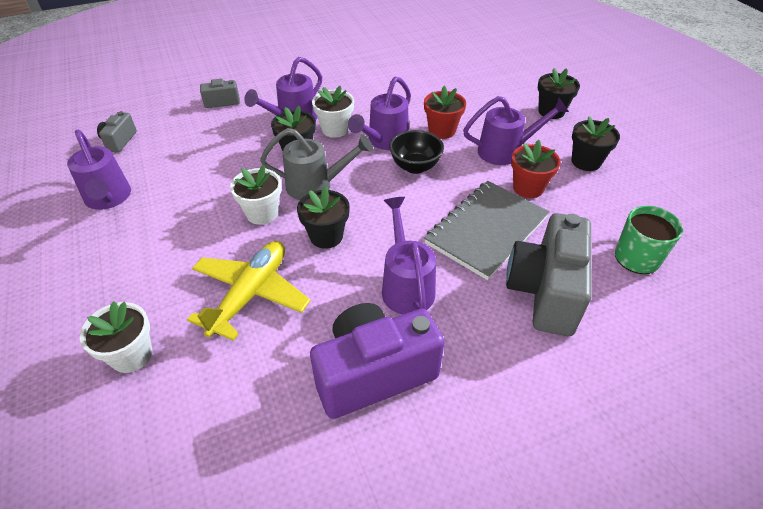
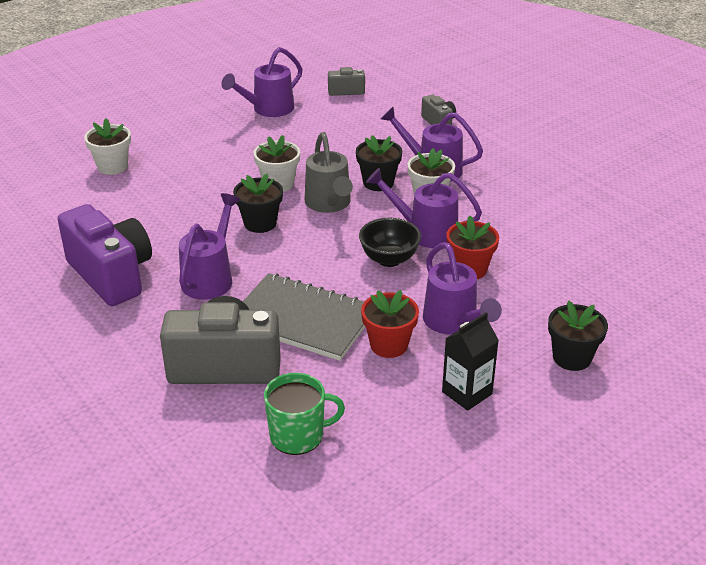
camera: 75 degrees right, 10 degrees down
yellow plane [187,241,311,341] -> none
purple watering can [382,197,436,315] -> purple watering can turned 45 degrees counterclockwise [179,193,240,300]
black flower pot [572,116,620,171] -> black carton [442,312,499,411]

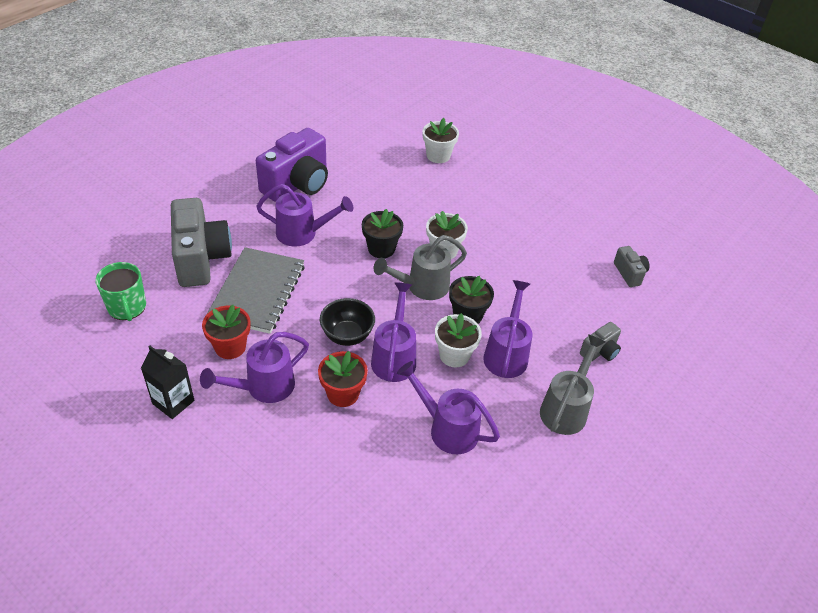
camera: 75 degrees right, 10 degrees up
purple watering can [222,47,303,117] -> purple watering can moved to [397,361,500,454]
black flower pot [548,301,608,371] -> none
none -> grey watering can [540,334,606,435]

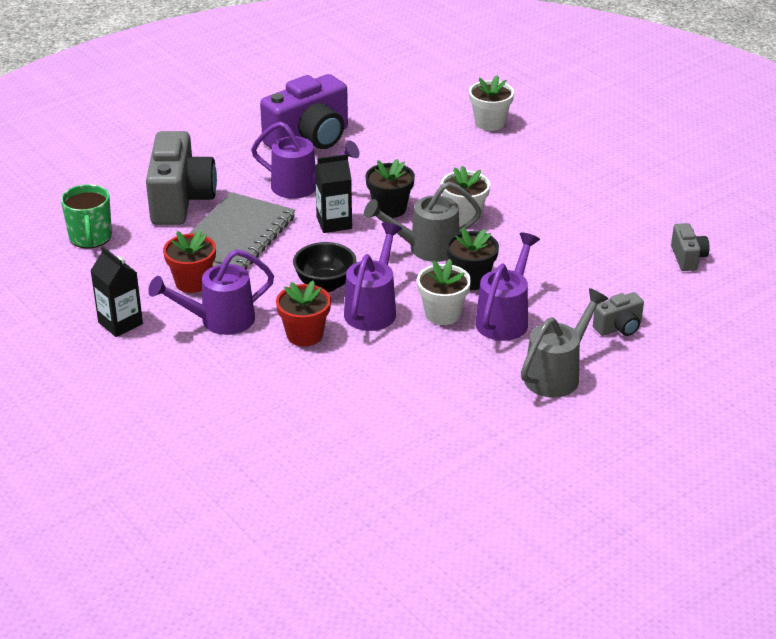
camera: 15 degrees right, 10 degrees down
purple watering can [397,361,500,454] -> none
none -> black carton [315,154,352,233]

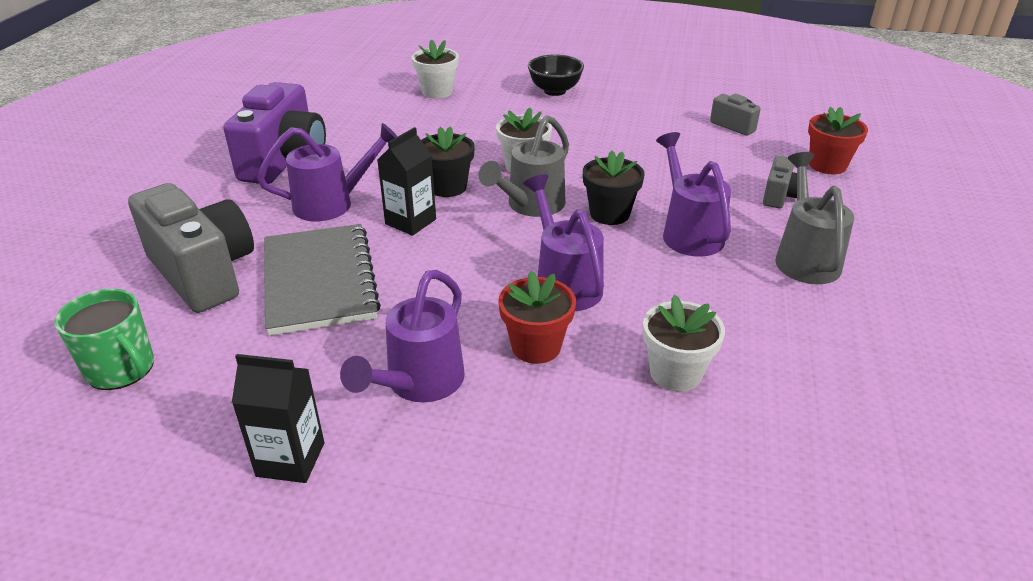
camera: 40 degrees left, 0 degrees up
red flower pot [163,230,216,293] -> red flower pot moved to [808,107,868,174]
black bowl [293,242,356,292] -> black bowl moved to [528,54,584,96]
white flower pot [417,260,471,325] -> white flower pot moved to [643,295,725,391]

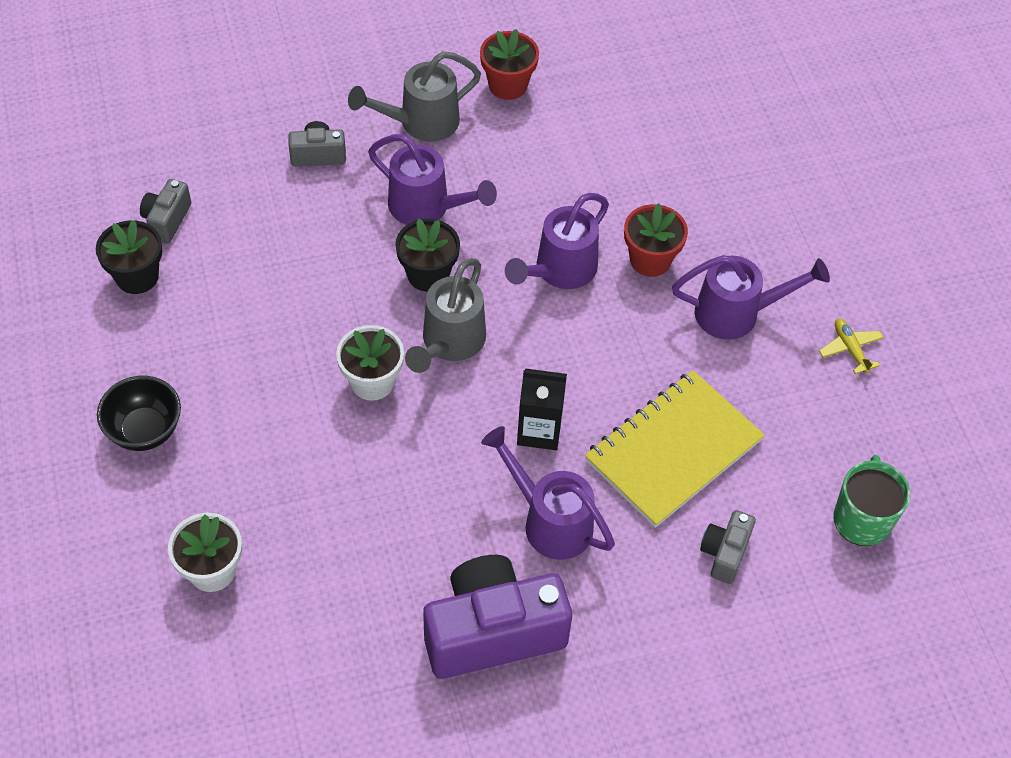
camera: 120 degrees left, 20 degrees up
grey camera [128,183,254,313] -> grey camera [700,510,756,584], size x0.48
black carton [232,354,324,483] -> yellow plane [819,319,884,374]
grey notebook [264,224,381,336] -> yellow notebook [585,370,765,528]
black flower pot [421,126,475,197] -> black flower pot moved to [96,220,162,294]
grey watering can [478,115,569,217] -> grey watering can turned 105 degrees clockwise [405,258,486,373]
white flower pot [643,295,725,391] -> none
purple watering can [656,132,731,257] -> purple watering can turned 105 degrees counterclockwise [368,134,497,225]
red flower pot [808,107,868,174] -> red flower pot moved to [480,29,539,100]

